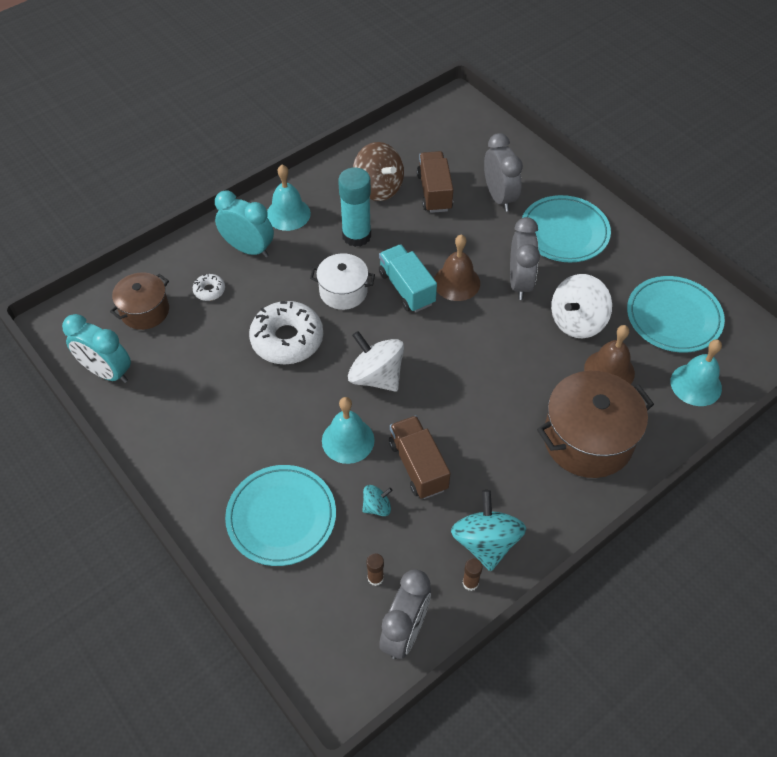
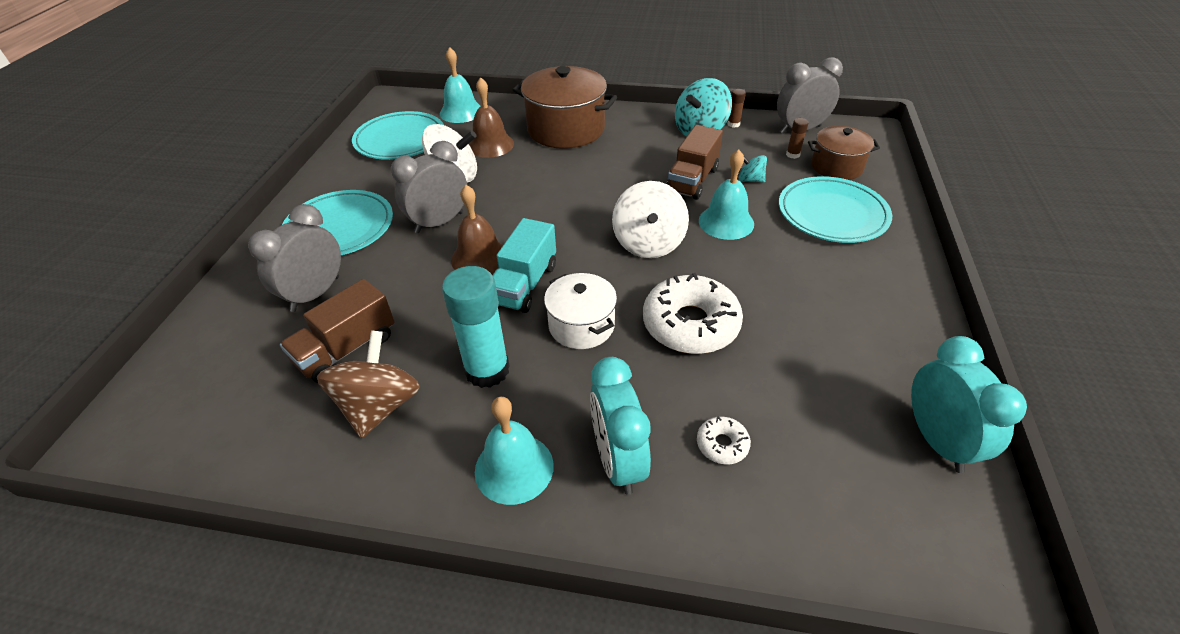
camera: 130 degrees left, 10 degrees down
brown pot [110,273,169,330] -> brown pot moved to [808,126,880,180]

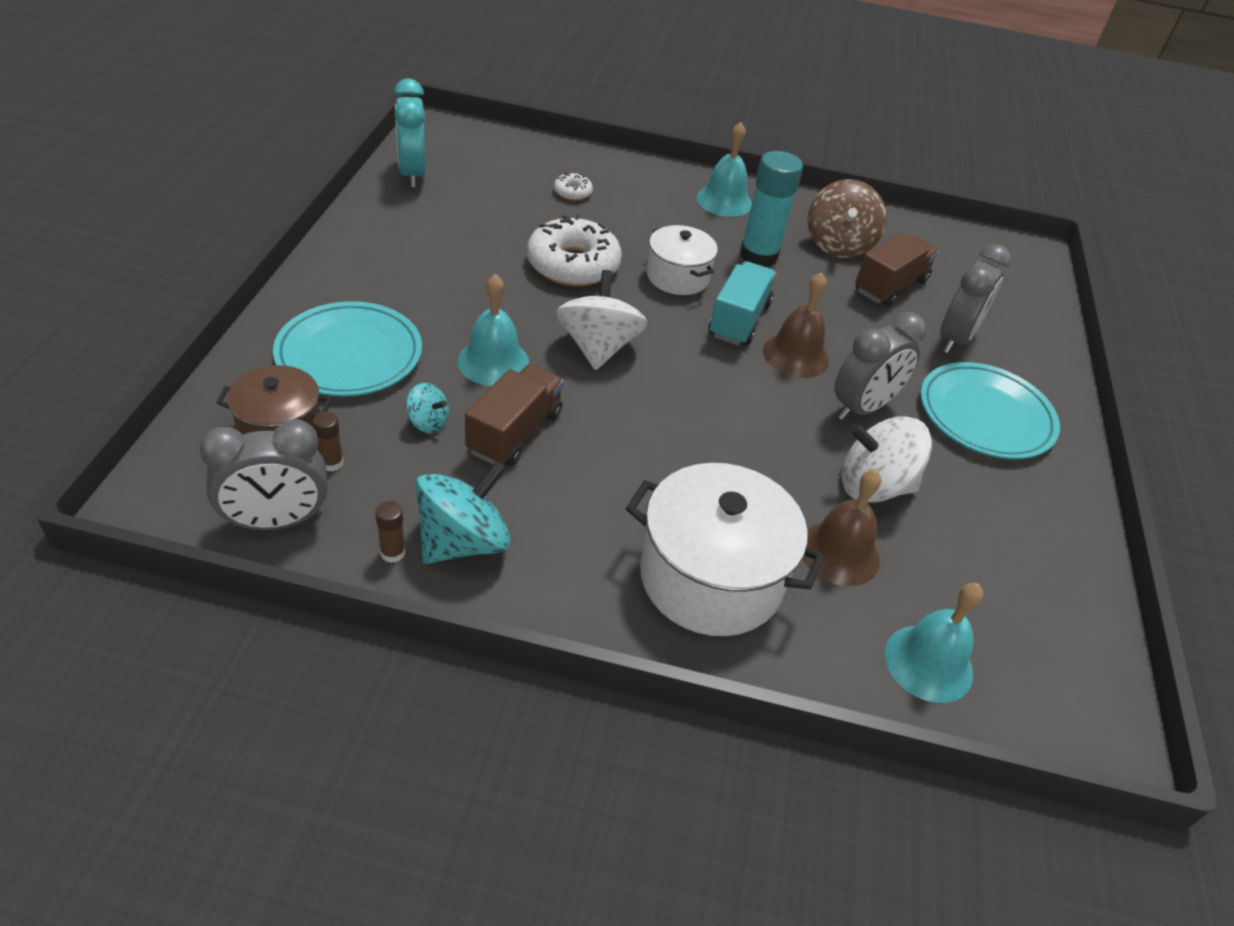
camera: 175 degrees right, 0 degrees up
turquoise plate [352,111,444,160] -> none
brown pot [513,66,617,149] -> white pot [626,463,825,636]
turquoise clock [590,357,651,495] -> none

